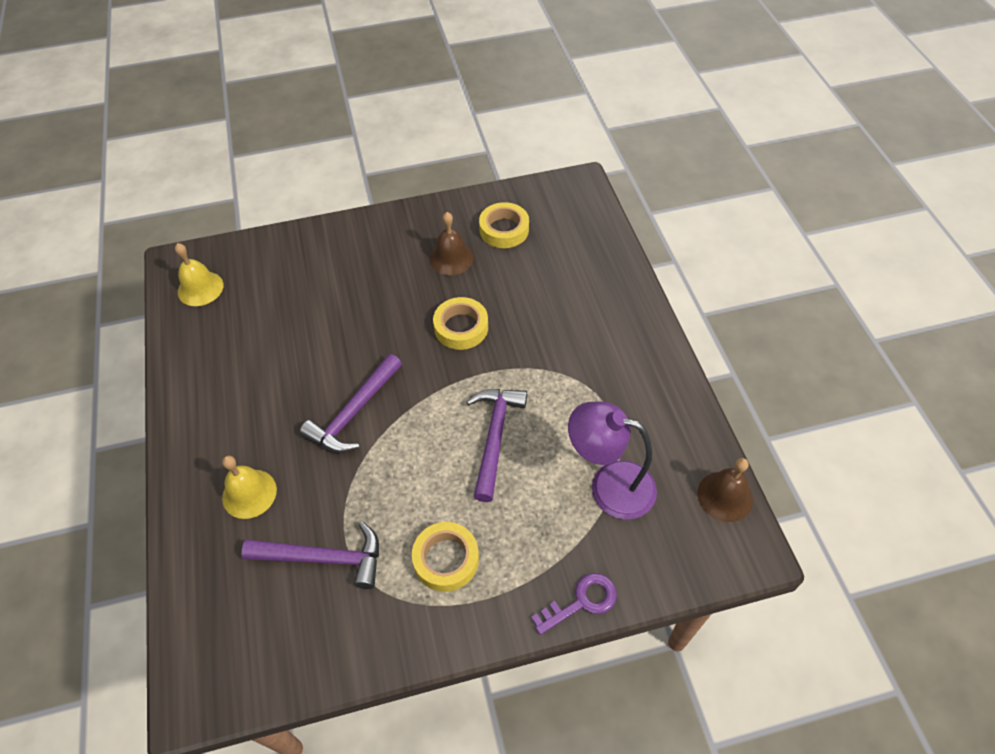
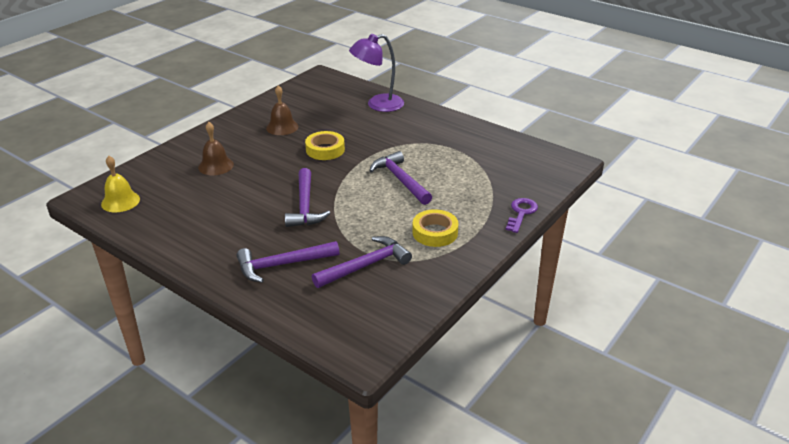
camera: 40 degrees left, 20 degrees down
yellow bell [222,456,277,519] -> purple hammer [237,241,339,283]
yellow tape [479,202,529,248] -> none
purple lamp [568,401,657,519] -> purple lamp moved to [349,34,404,112]
brown bell [697,458,753,522] -> brown bell moved to [198,122,234,175]

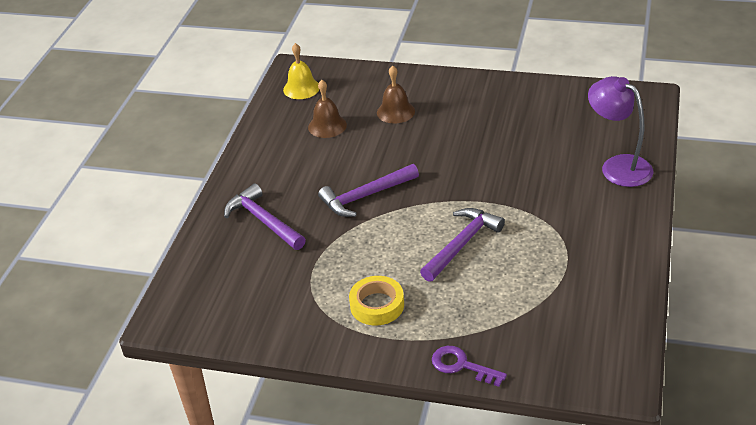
camera: 70 degrees right, 5 degrees up
brown bell [266,85,298,135] -> brown bell moved to [308,80,347,138]
yellow tape [305,131,345,160] -> none
purple hammer [312,236,412,288] -> none
purple key [506,198,538,233] -> purple key turned 150 degrees counterclockwise [432,346,507,387]

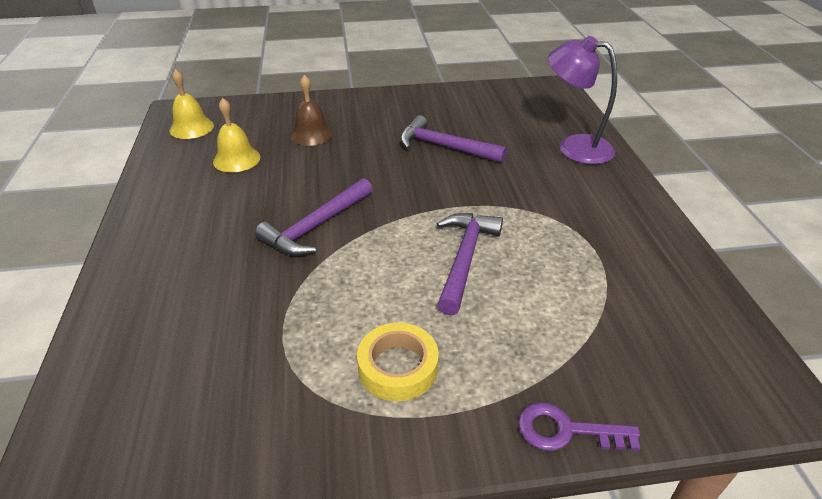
camera: 25 degrees left, 0 degrees up
purple hammer [224,183,306,250] -> purple hammer moved to [400,115,507,163]
brown bell [308,80,347,138] -> yellow bell [213,98,260,172]

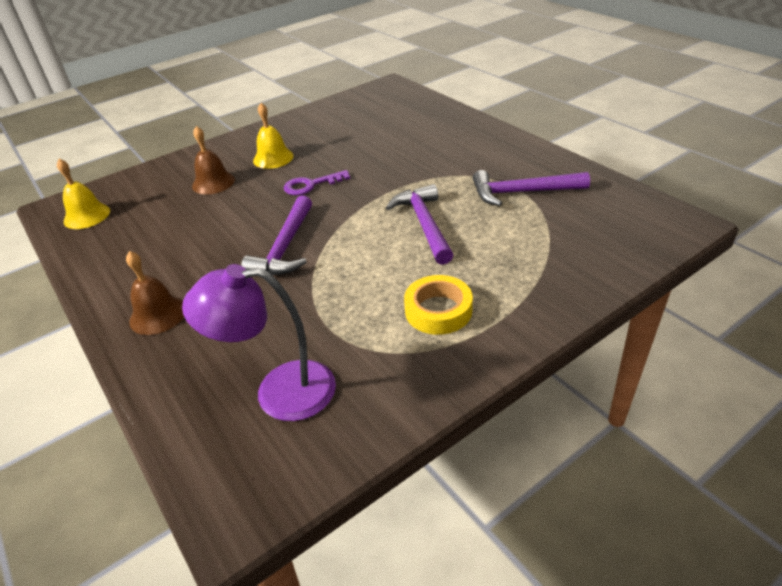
camera: 25 degrees left, 0 degrees up
yellow bell [213,98,260,172] -> yellow bell moved to [253,103,294,169]
purple hammer [400,115,507,163] -> purple hammer moved to [473,170,590,206]
purple key [518,402,640,451] -> purple key moved to [284,170,350,195]
purple lamp [548,36,617,165] -> purple lamp moved to [182,264,336,421]
none -> brown bell [126,251,184,335]

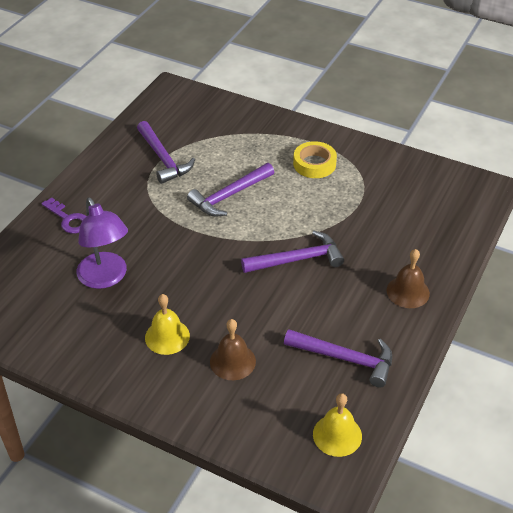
camera: 120 degrees left, 5 degrees up
purple lamp [182,264,336,421] -> purple lamp moved to [76,198,128,289]
purple key [284,170,350,195] -> purple key moved to [41,197,87,233]
none -> purple hammer [284,329,392,388]

